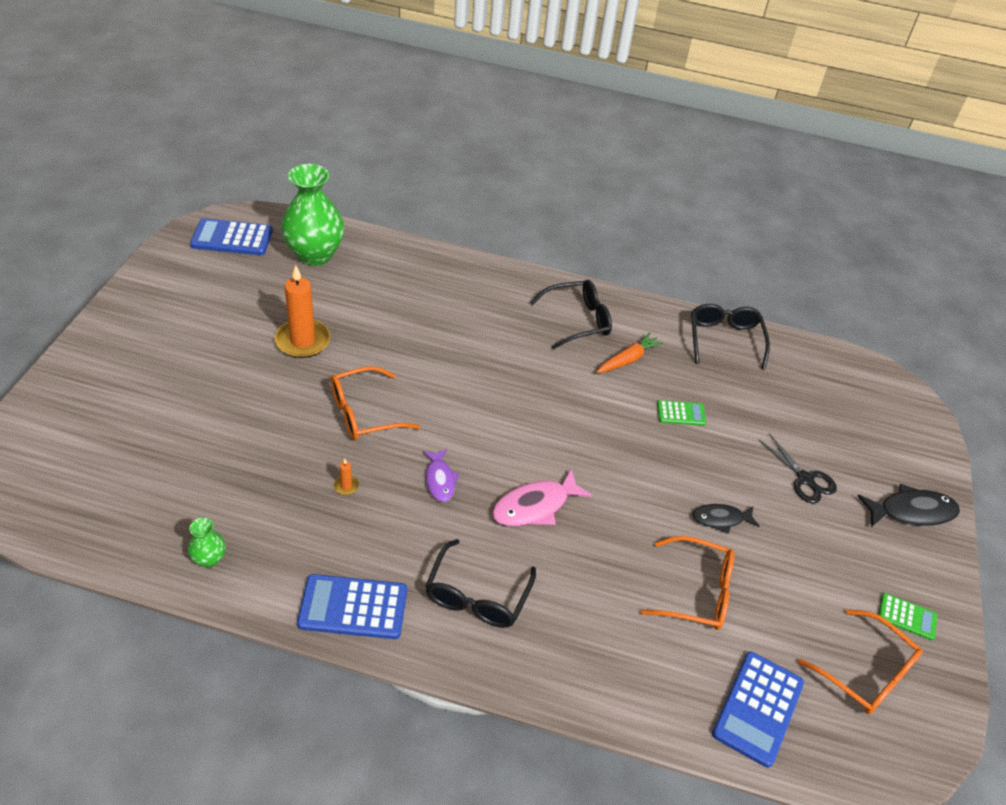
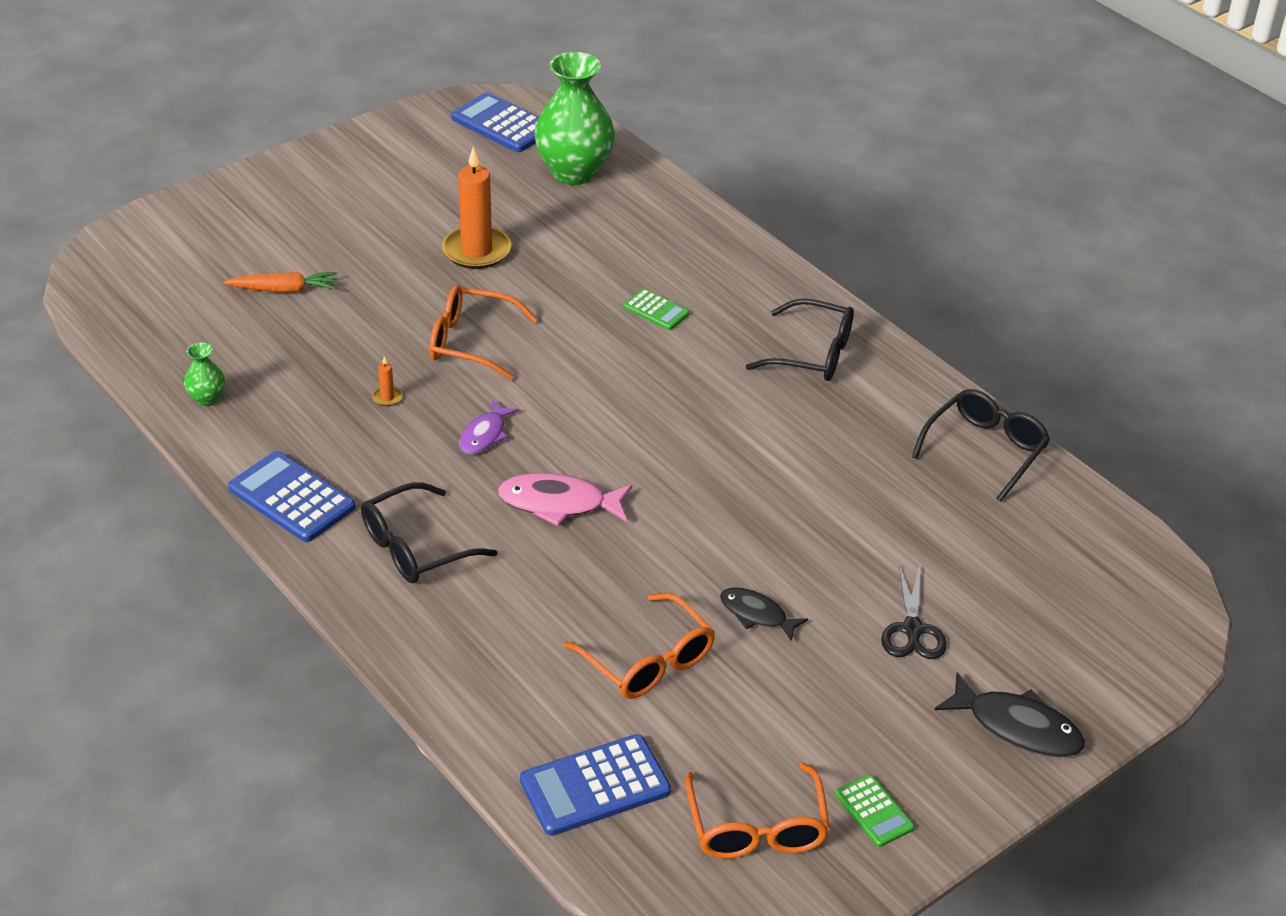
camera: 40 degrees right, 5 degrees down
orange carrot [596,332,664,373] -> orange carrot moved to [223,272,337,293]
green calculator [657,400,706,426] -> green calculator moved to [623,289,690,330]

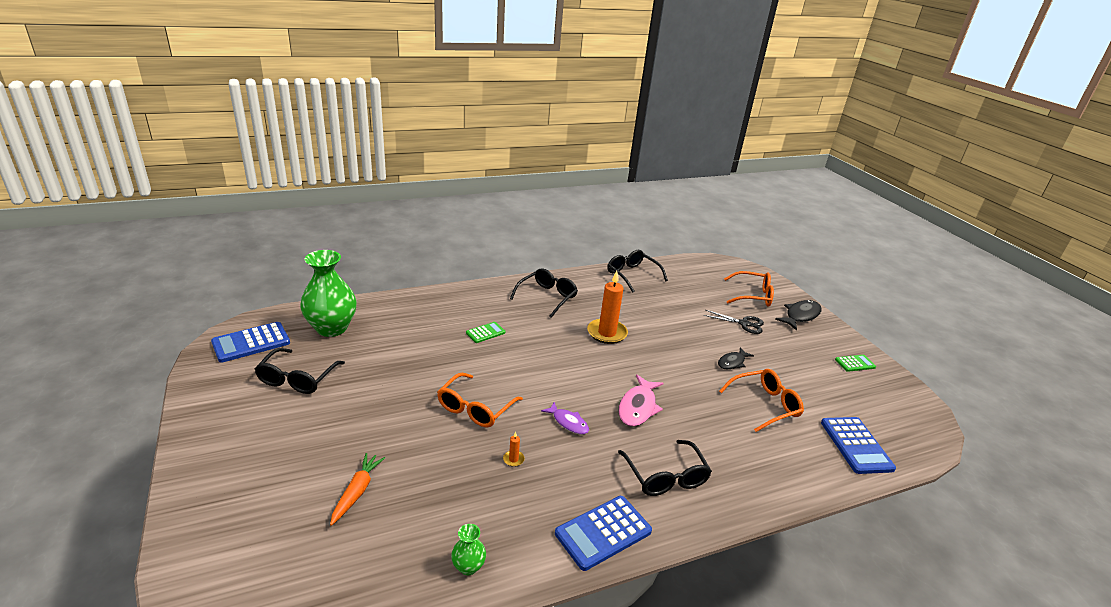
camera: 75 degrees left, 10 degrees down
orange candle [442,147,511,269] -> orange candle moved to [587,271,628,344]
orange glasses [685,763,830,859] -> orange glasses moved to [724,271,774,307]
none -> black glasses [255,348,345,394]

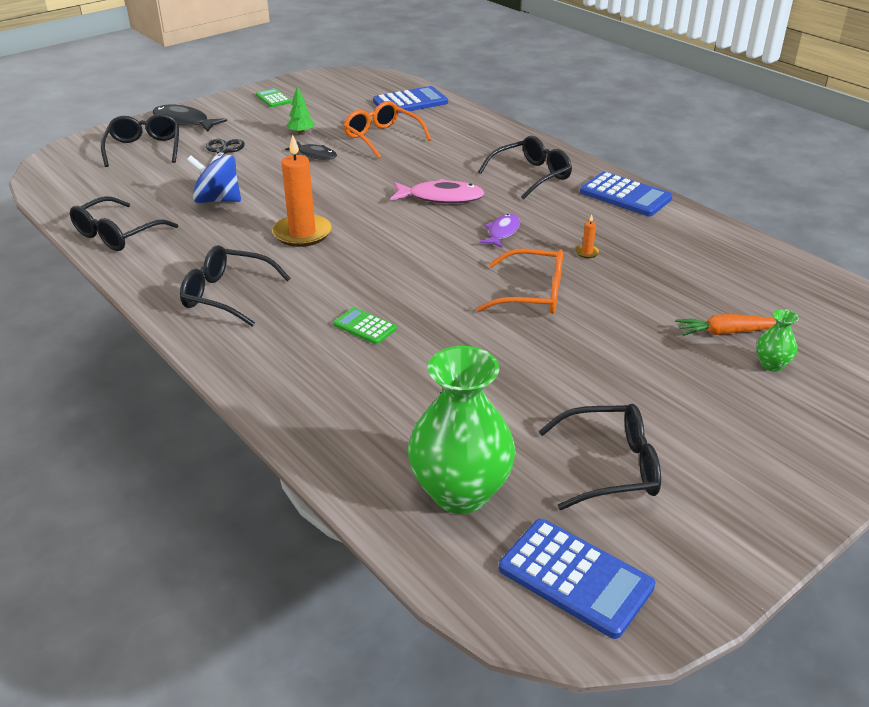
camera: 105 degrees left, 5 degrees up
green vase [451,524,486,575] -> green vase moved to [756,309,799,372]
orange glasses [724,271,774,307] -> black glasses [101,114,179,167]
none -> blue spinning top [187,155,241,203]
none -> green tree [287,86,314,135]

